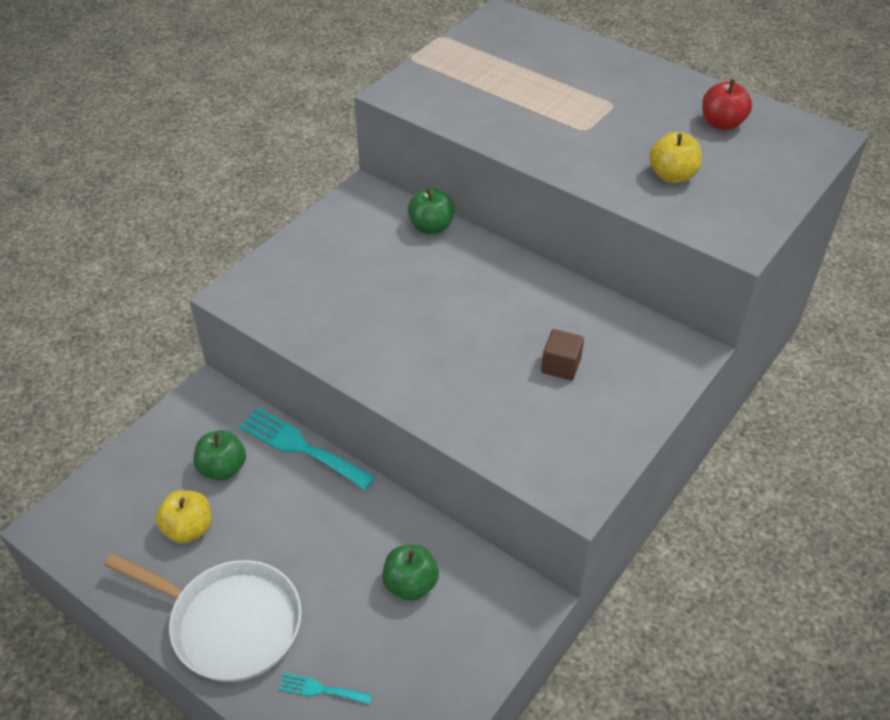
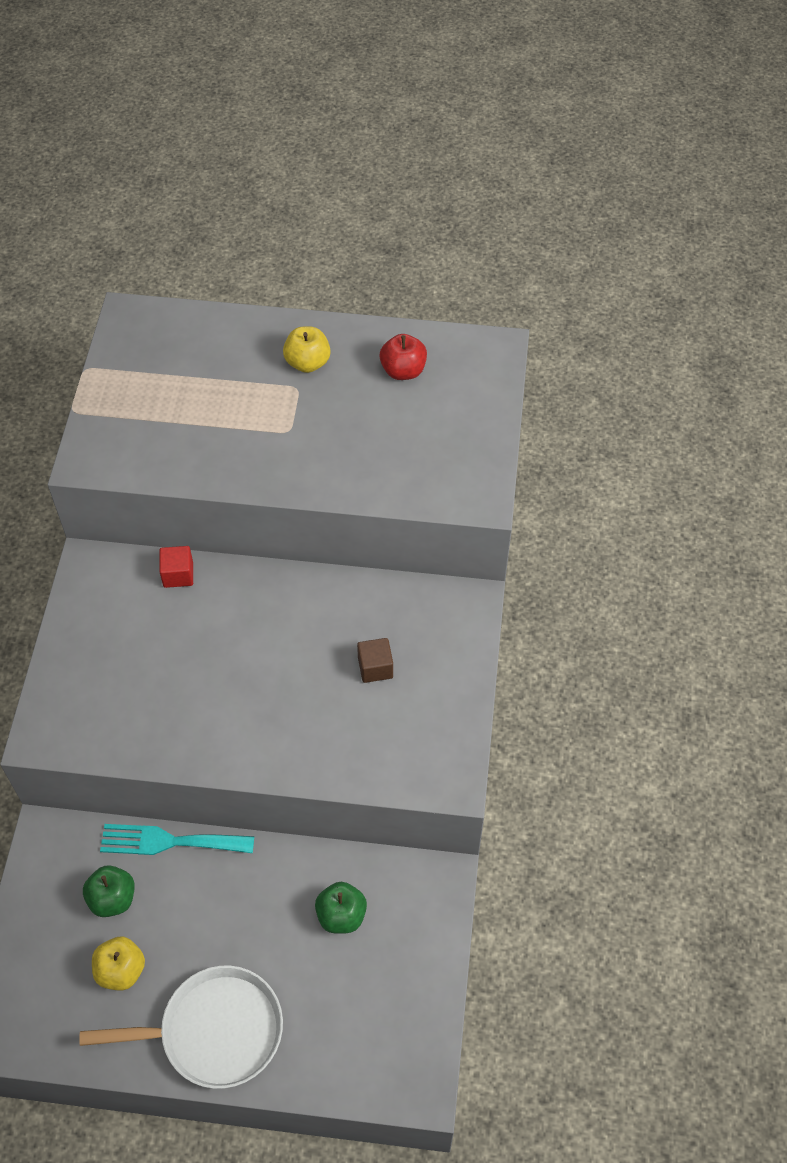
camera: 30 degrees left, 10 degrees up
turquoise fork [279,673,372,705] -> none
green apple [408,188,455,234] -> red cube [159,546,193,588]
yellow apple [649,132,702,183] -> yellow apple moved to [283,326,331,373]

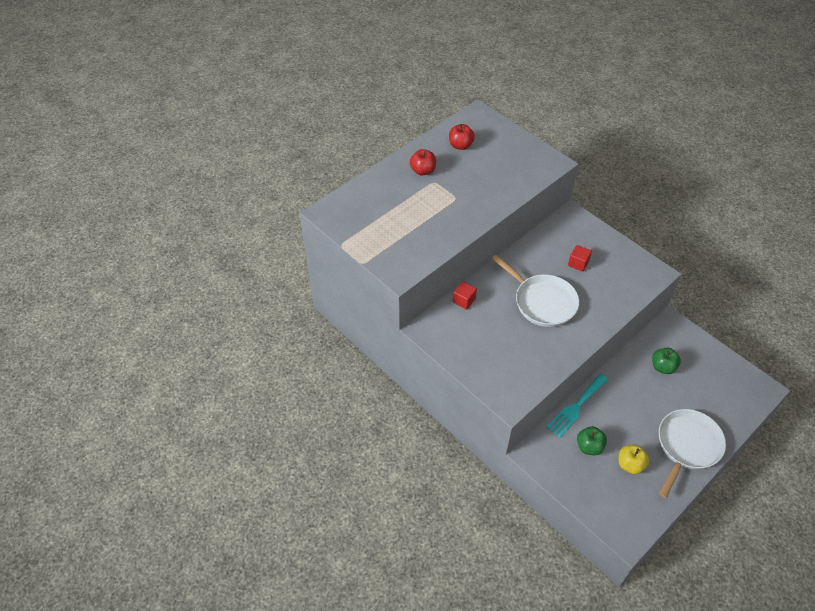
camera: 50 degrees left, 5 degrees down
yellow apple [283,326,331,373] -> red apple [410,149,436,175]
brown cube [357,638,393,683] -> red cube [568,245,592,272]
none -> white pan [492,255,579,327]

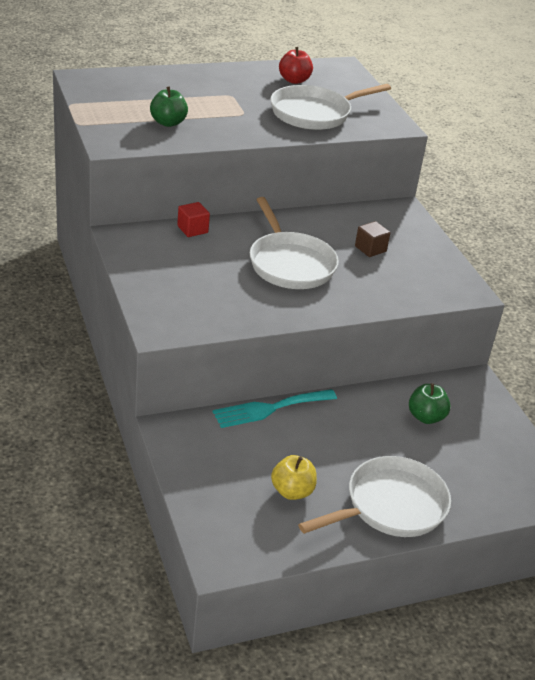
camera: 20 degrees right, 15 degrees down
red apple [410,149,436,175] -> none
red cube [568,245,592,272] -> brown cube [355,221,390,257]
green apple [577,426,607,455] -> green apple moved to [150,86,188,127]
none -> white pan [270,84,391,130]

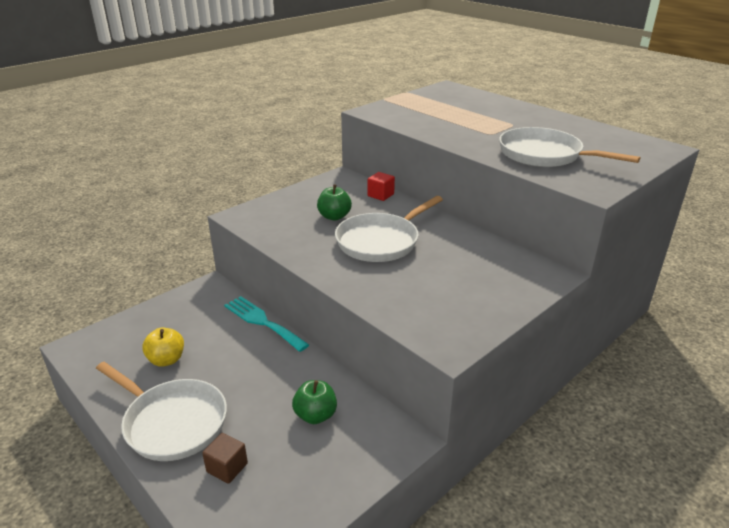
camera: 70 degrees right, 5 degrees down
green apple [150,86,188,127] -> green apple moved to [317,184,352,220]
red apple [279,47,313,84] -> none
brown cube [355,221,390,257] -> brown cube moved to [202,433,248,484]

